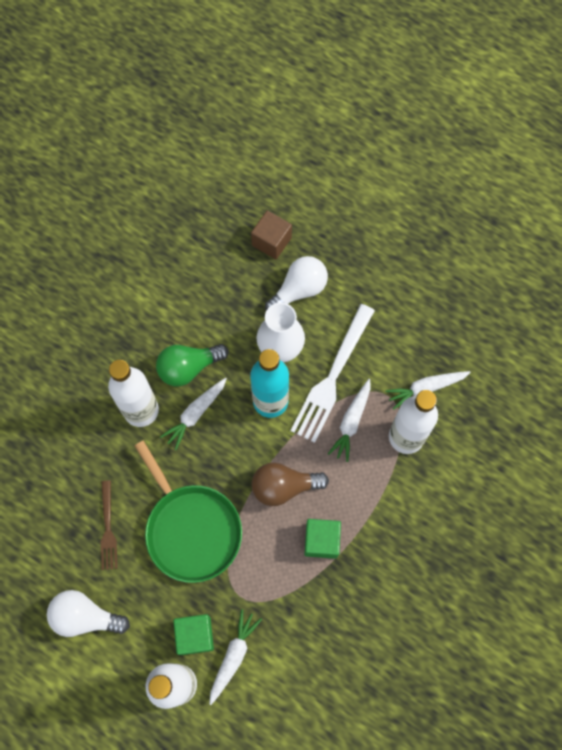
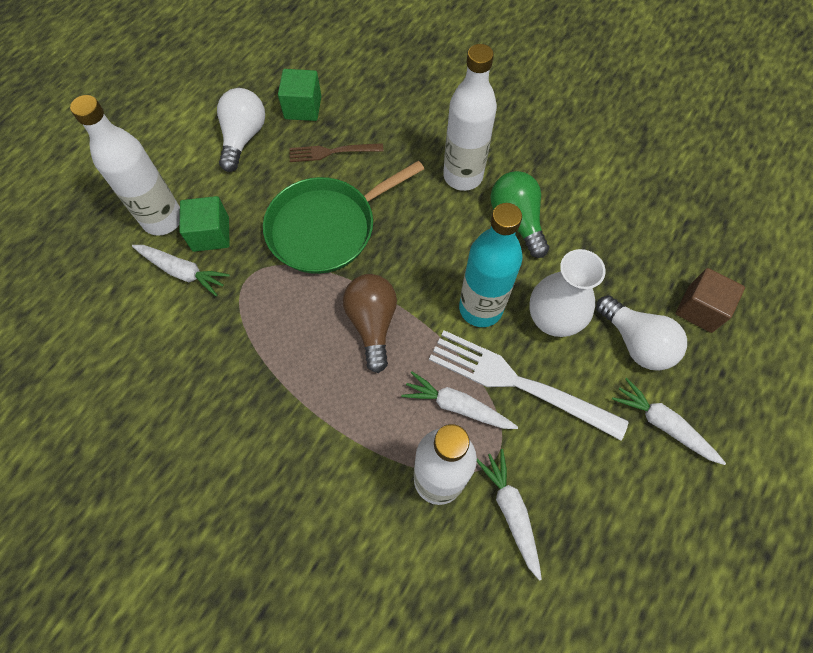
camera: 90 degrees right, 5 degrees down
white carrot [160,378,227,450] -> white carrot moved to [612,378,726,465]
green cube [304,519,341,559] -> green cube moved to [278,69,321,121]

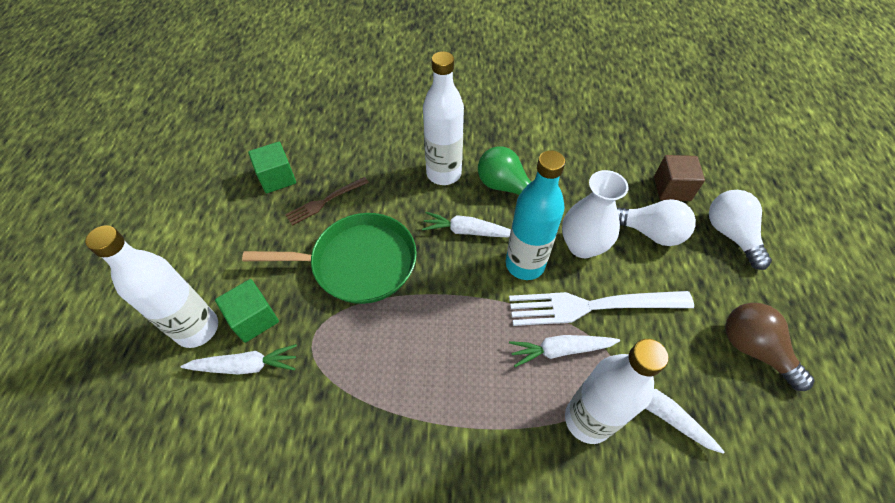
camera: 30 degrees left, 10 degrees down
white light bulb [217,88,265,172] -> white light bulb moved to [709,190,772,270]
green pan [263,160,424,274] -> green pan turned 120 degrees counterclockwise [242,213,417,304]
brown light bulb [343,274,397,373] -> brown light bulb moved to [726,303,814,391]
white carrot [612,378,726,465] -> white carrot moved to [422,212,511,237]

